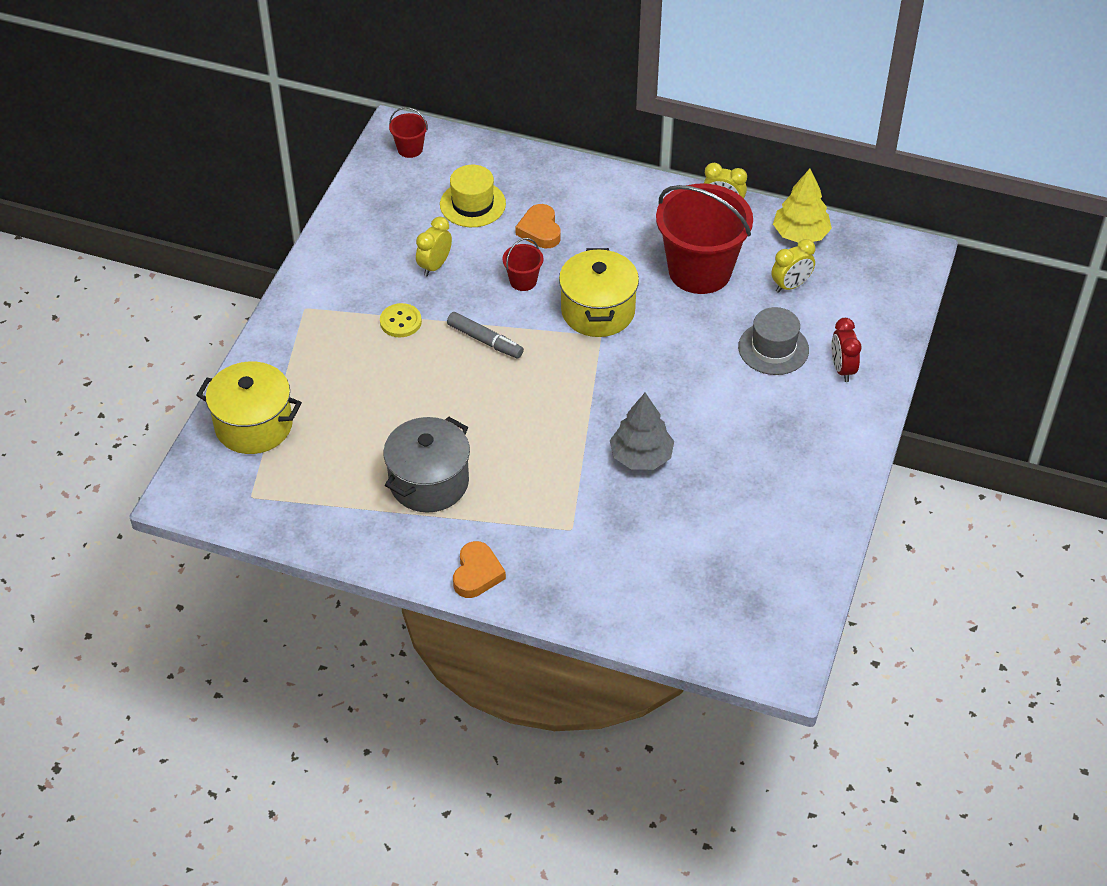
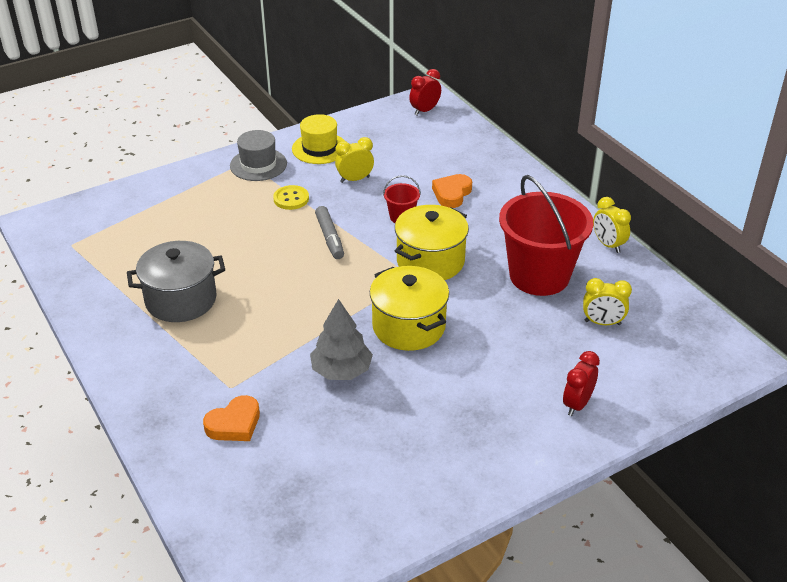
camera: 40 degrees right, 10 degrees down
yellow pot [196,361,302,454] -> yellow pot moved to [370,266,449,351]
red bucket [389,107,428,158] -> red clock [409,69,441,116]
yellow hat [440,165,506,227] -> yellow hat moved to [292,114,345,164]
orange heart [453,541,506,598] -> orange heart moved to [203,395,260,441]
grey hat [738,307,809,375] -> grey hat moved to [230,130,287,181]
yellow tree [773,169,832,243] -> none

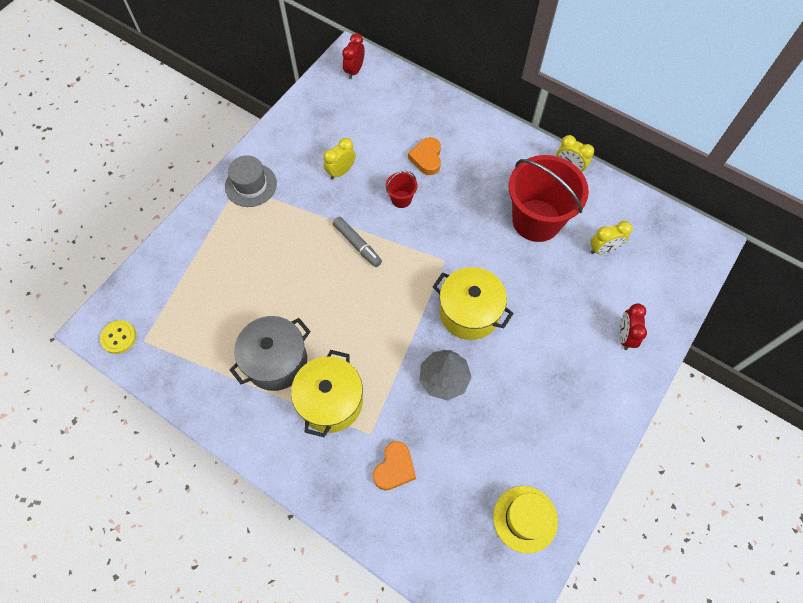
camera: 25 degrees left, 25 degrees up
yellow button [273,185,309,210] -> yellow button moved to [100,320,136,354]
yellow hat [292,114,345,164] -> yellow hat moved to [493,486,558,553]
yellow pot [395,205,469,280] -> yellow pot moved to [291,350,363,437]

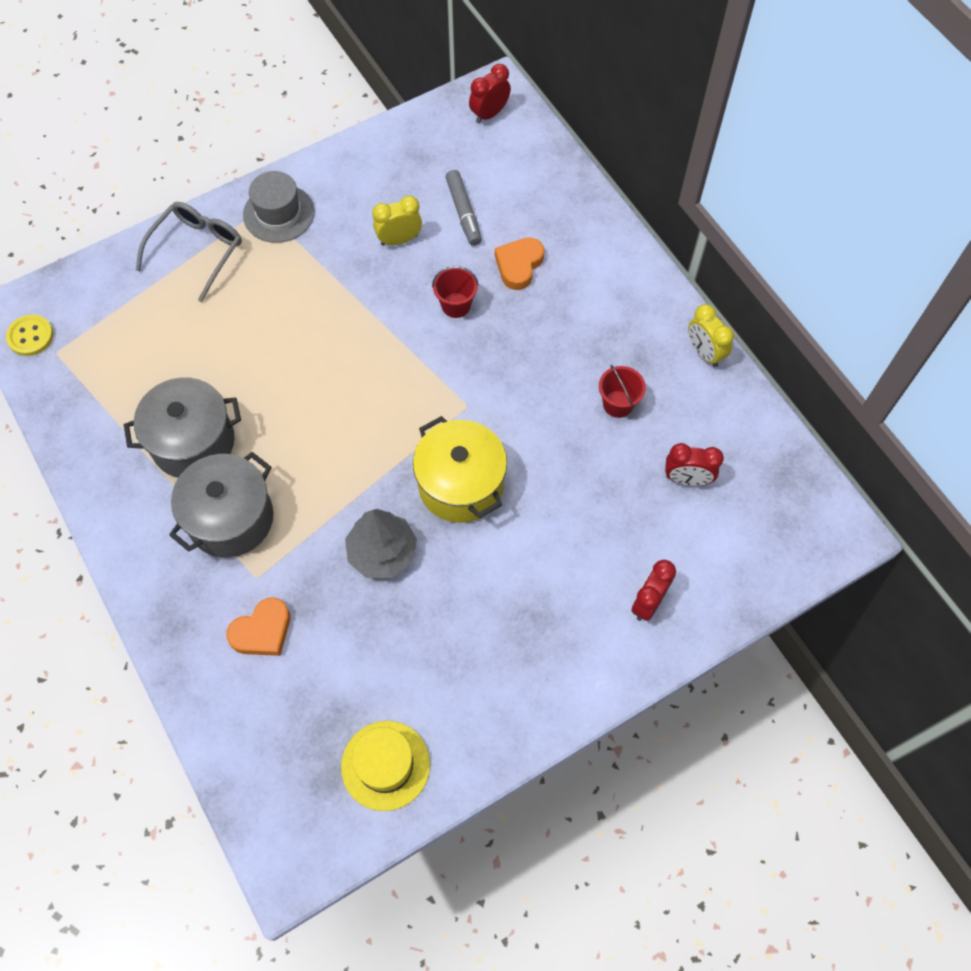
camera: 25 degrees right, 0 degrees up
yellow pot [291,350,363,437] -> grey pot [169,452,273,557]
grey marker [333,217,382,267] -> grey marker moved to [445,170,482,246]
red bucket [509,155,589,242] -> red bucket [599,365,646,418], size x0.43
yellow clock [591,221,632,254] -> red clock [665,443,724,486]
none -> grey glasses [136,202,242,302]

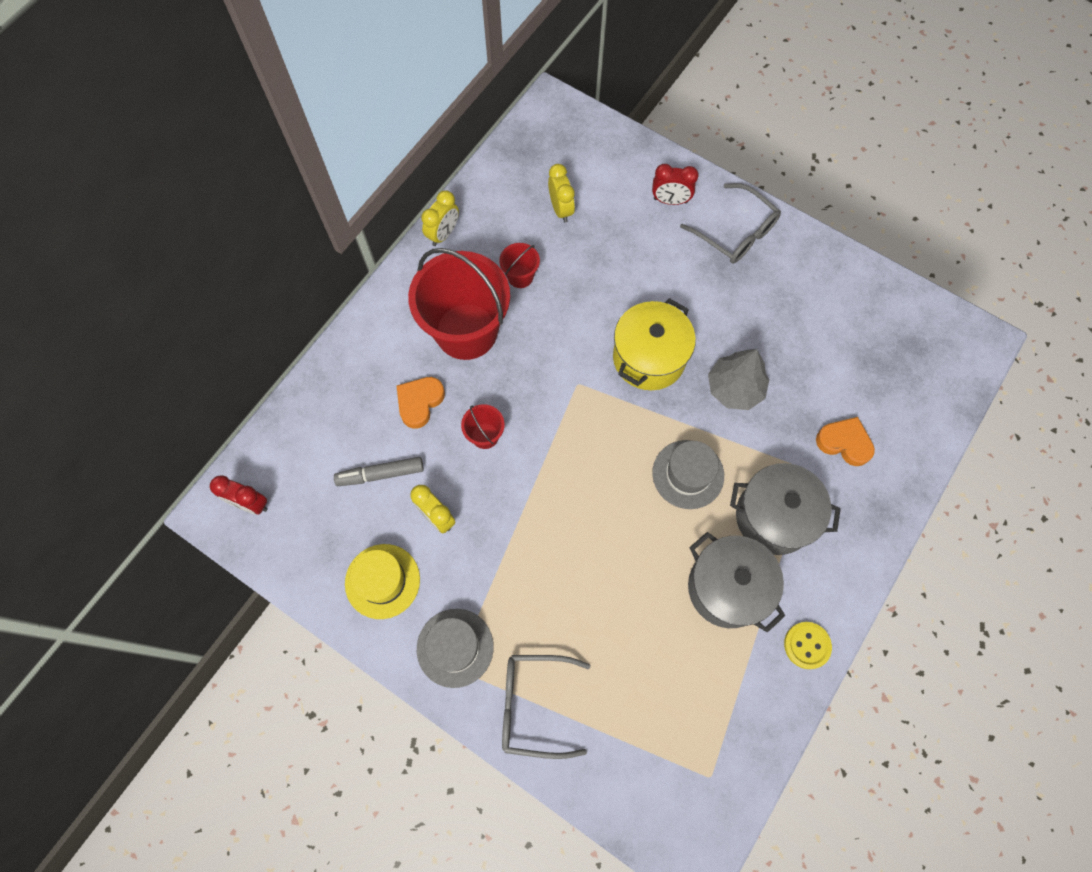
camera: 115 degrees left, 5 degrees up
yellow button [6,315,54,356] -> yellow button moved to [784,622,832,669]
yellow hat [341,721,430,811] -> yellow hat moved to [345,544,420,619]
grey marker [445,170,482,246] -> grey marker turned 150 degrees counterclockwise [334,457,424,486]
orange heart [495,237,544,290] -> orange heart turned 120 degrees clockwise [397,377,445,429]
red clock [665,443,724,486] -> yellow clock [548,164,575,223]
none -> red bucket [408,248,510,360]
none -> grey hat [652,440,724,509]
none -> grey glasses [680,183,781,263]

